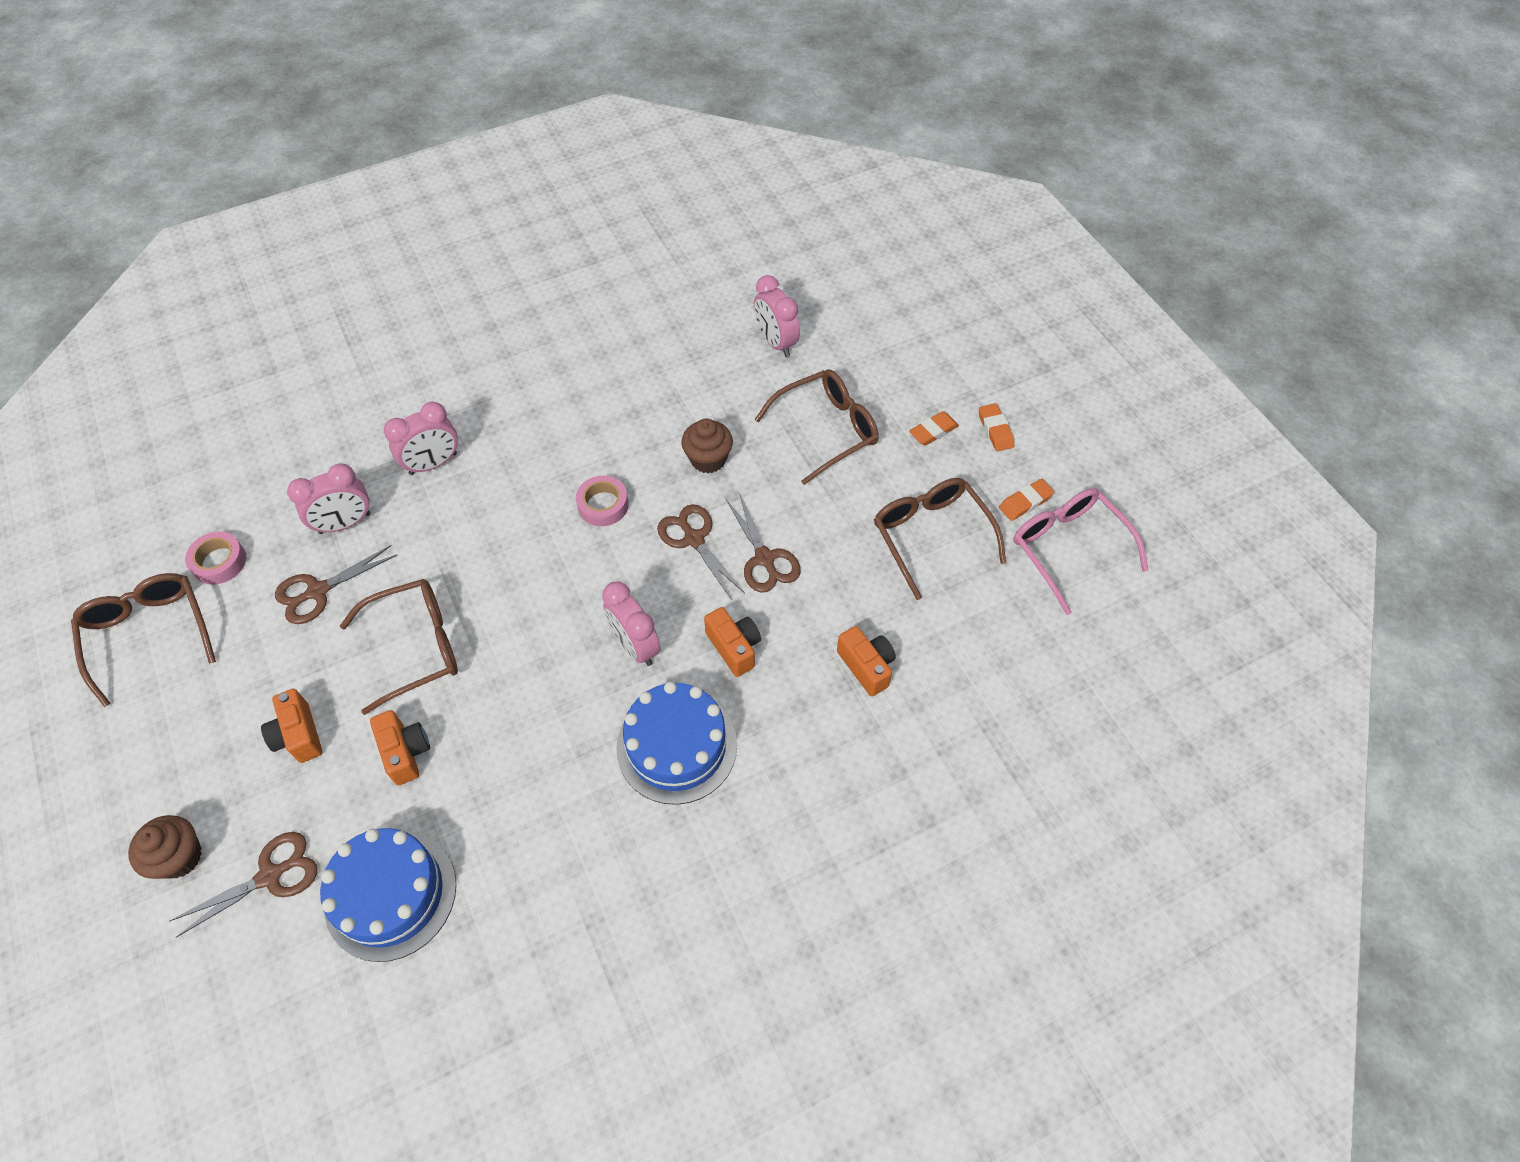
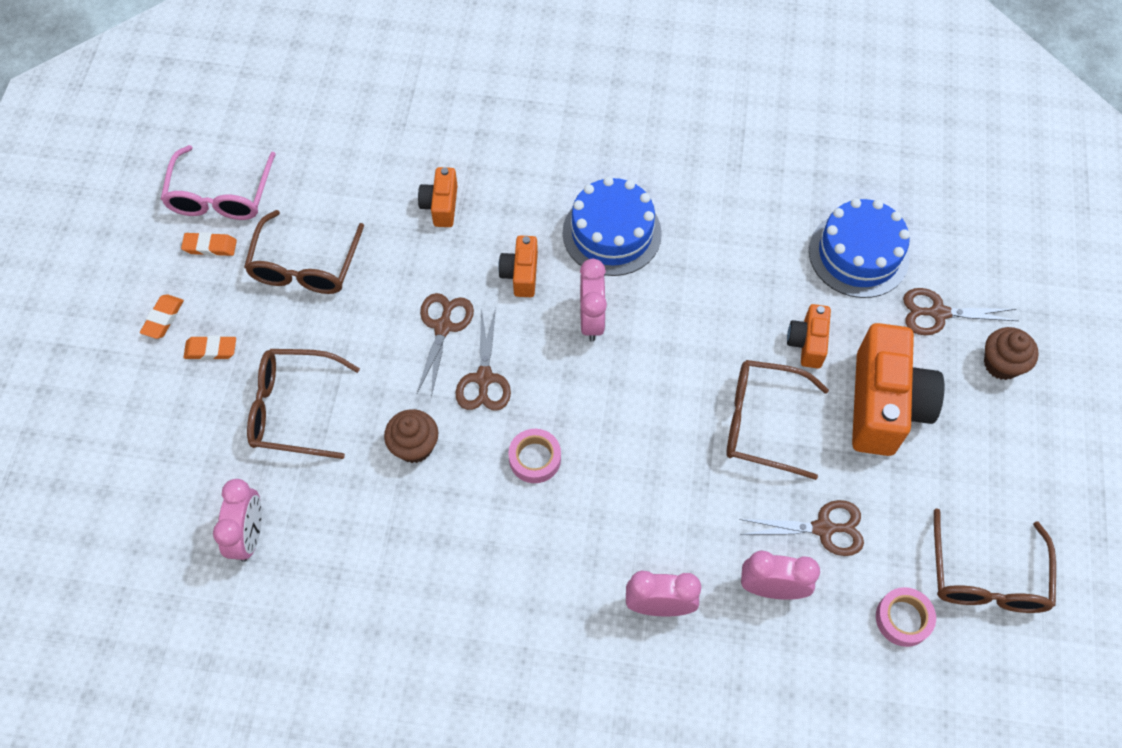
camera: 145 degrees left, 5 degrees up
orange camera [261,689,322,763] -> orange camera [852,323,945,456], size x1.99

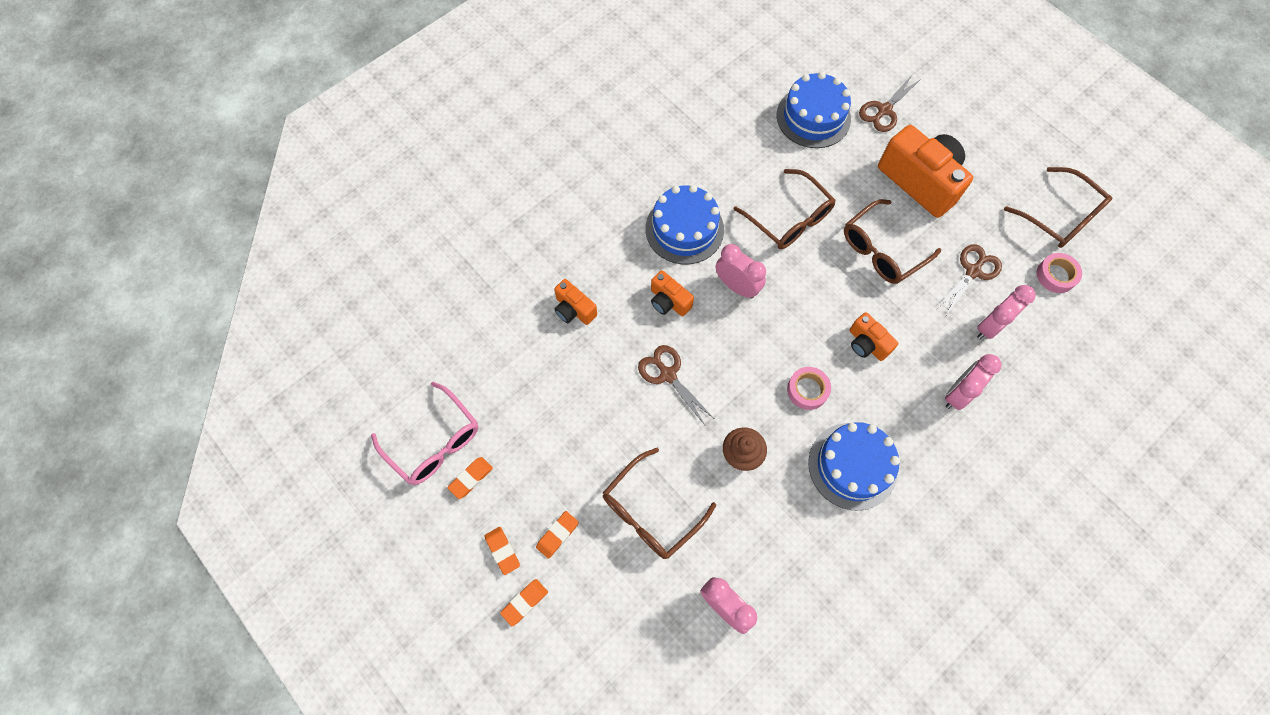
camera: 50 degrees left, 5 degrees up
brown glasses [244,210,364,294] -> brown glasses moved to [733,169,836,249]
brown scissors [455,307,511,411] -> none
orange camera [787,304,831,368] -> orange camera moved to [849,312,898,361]
brown cupcake [984,327,1039,380] -> none
none -> orange eraser [500,579,548,626]
none -> blue cake [808,422,900,511]

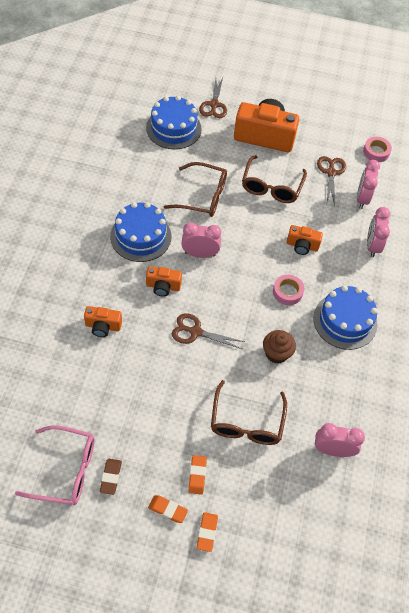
camera: 40 degrees left, 10 degrees down
orange eraser [447,457,493,499] -> brown eraser [100,459,122,495]
brown glasses [1004,167,1112,248] -> none

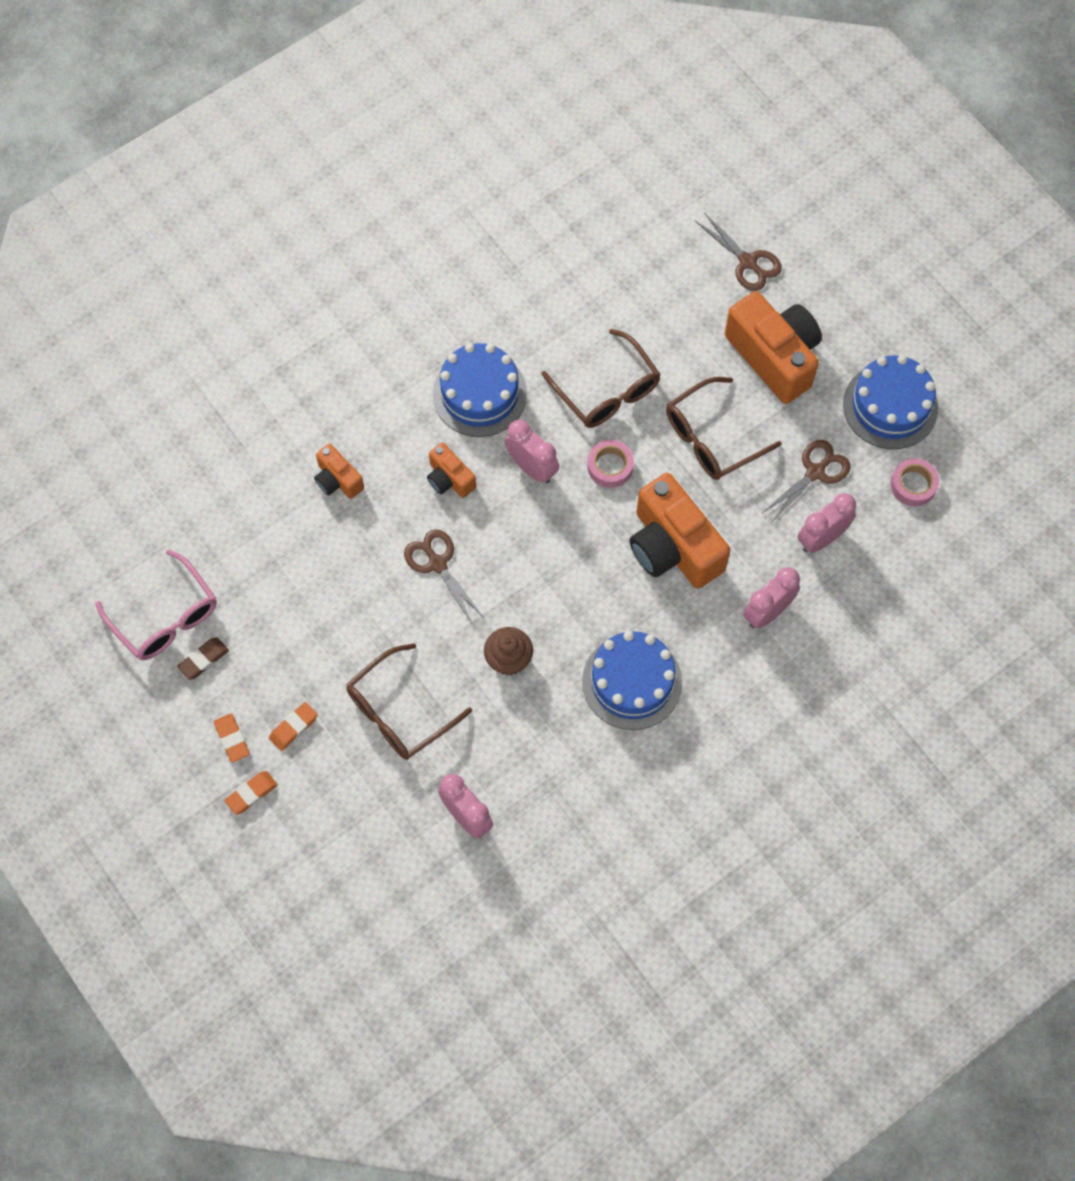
camera: 45 degrees right, 10 degrees up
blue cake [146,96,202,149] -> blue cake moved to [843,355,938,449]
brown scissors [199,78,227,118] -> brown scissors turned 90 degrees counterclockwise [695,214,782,291]
pink tape [273,275,304,305] -> pink tape moved to [587,440,634,488]
orange camera [286,225,323,255] -> orange camera [629,473,730,589], size x1.99

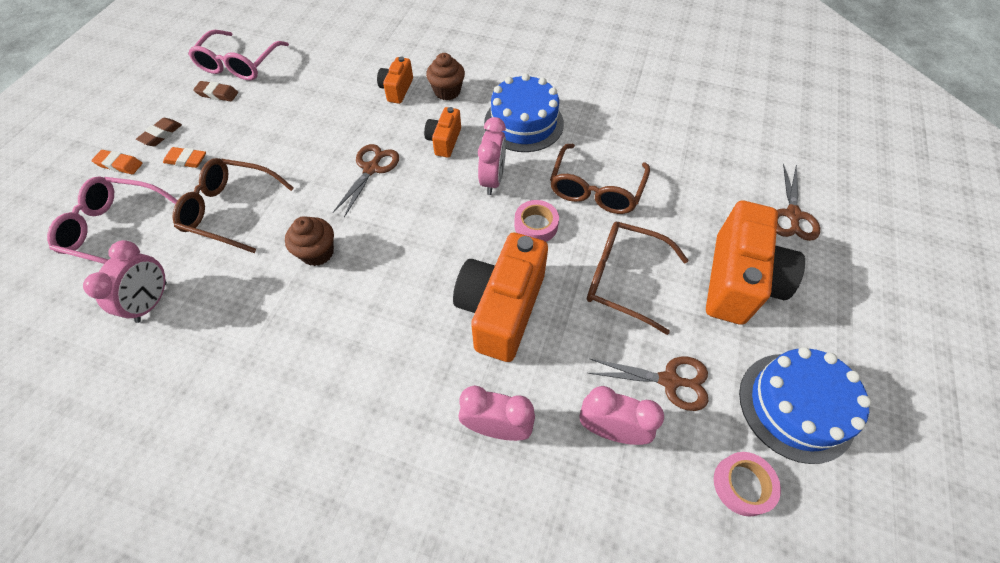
camera: 55 degrees right, 10 degrees down
orange eraser [214,713,250,763] -> brown eraser [136,118,182,146]
blue cake [582,631,682,730] -> none
none -> pink glasses [47,176,178,264]
none -> brown cupcake [426,53,465,101]

